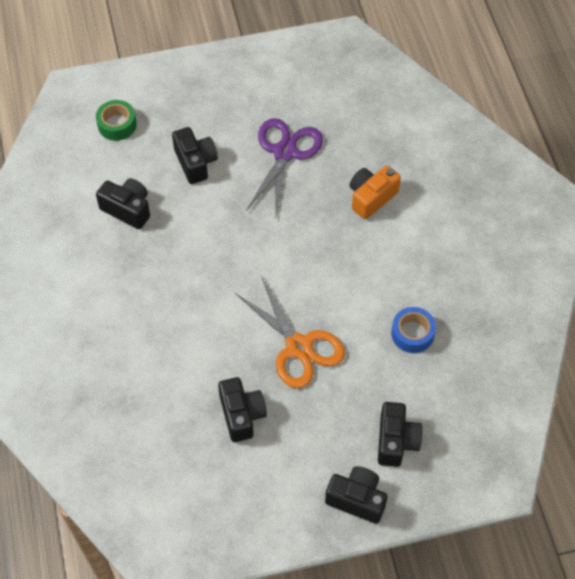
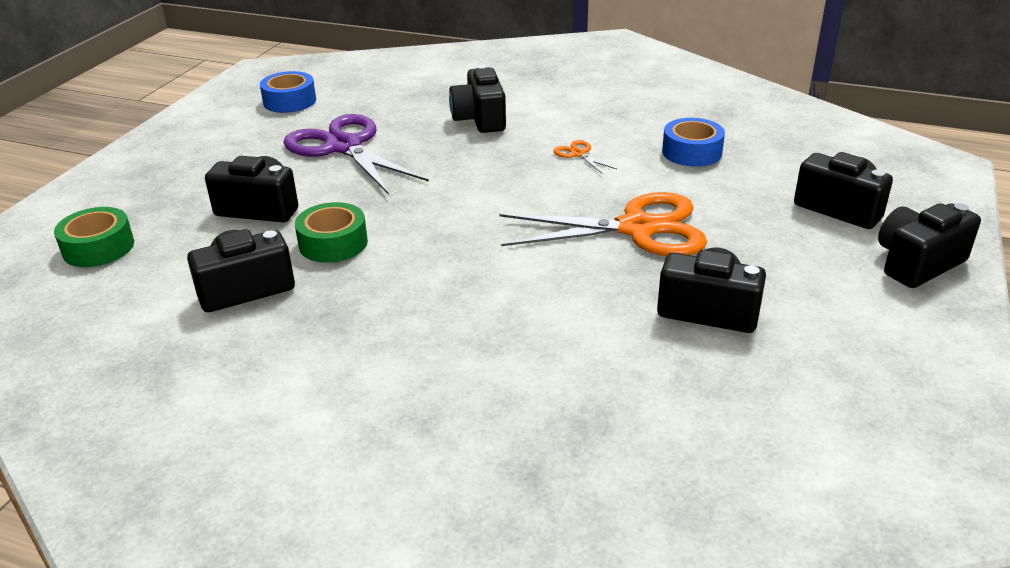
camera: 55 degrees left, 25 degrees down
orange camera [349,166,401,219] -> black camera [449,65,506,133]
none -> blue tape [260,71,316,113]
none -> green tape [295,202,368,263]
none -> orange scissors [553,140,616,173]

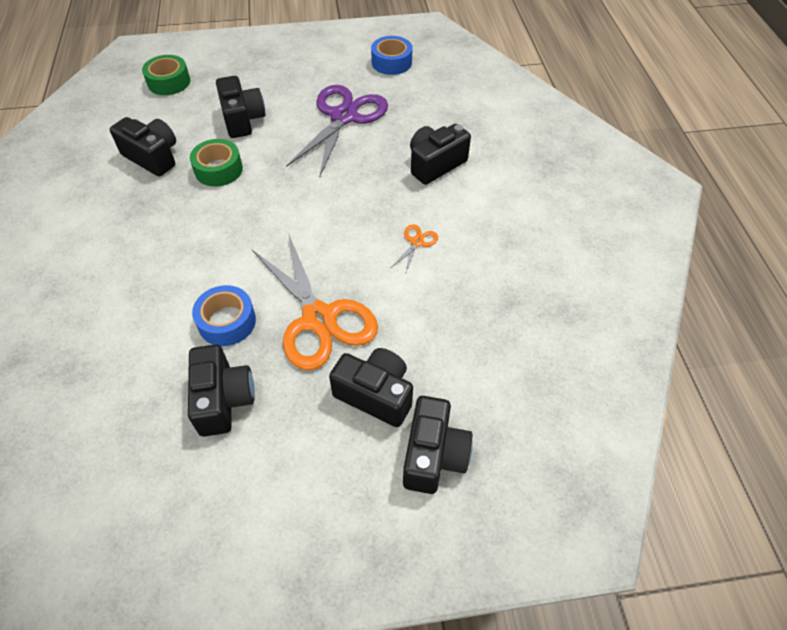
camera: 60 degrees right, 20 degrees up
blue tape [662,118,725,167] -> blue tape moved to [192,285,256,346]
black camera [878,203,981,288] -> black camera moved to [329,348,413,427]

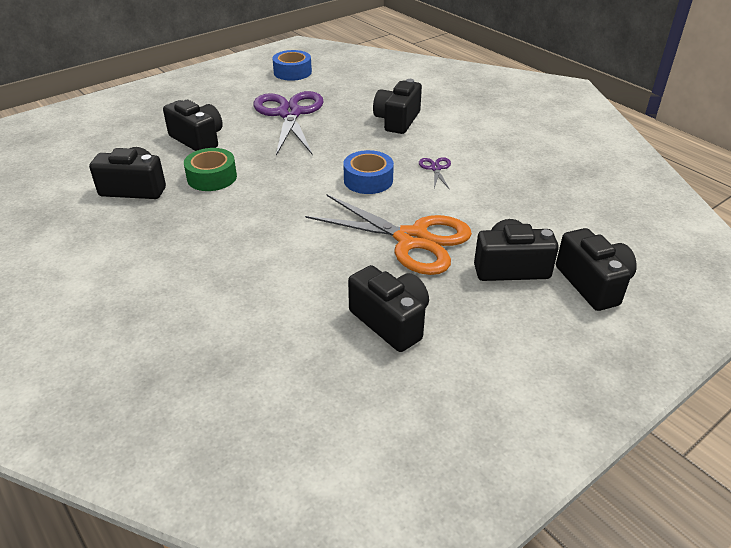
camera: 30 degrees left, 15 degrees down
green tape [142,55,190,95] -> none
blue tape [192,285,256,346] -> blue tape moved to [343,150,394,194]
orange scissors [391,225,438,272] -> purple scissors [419,157,451,190]

